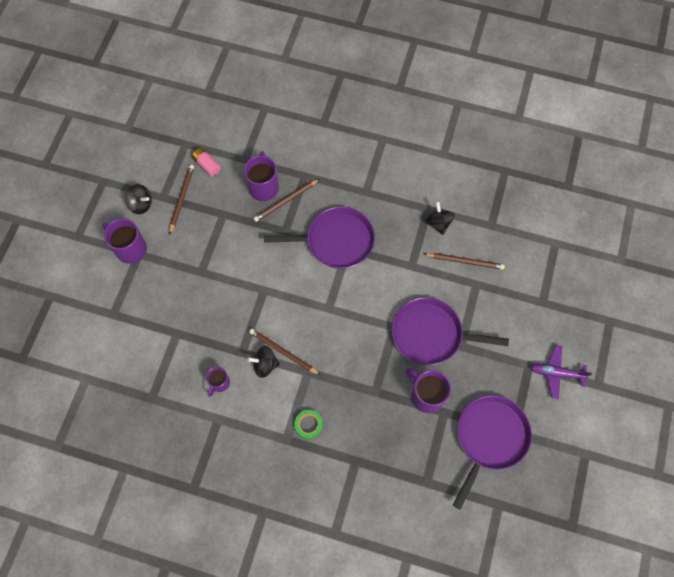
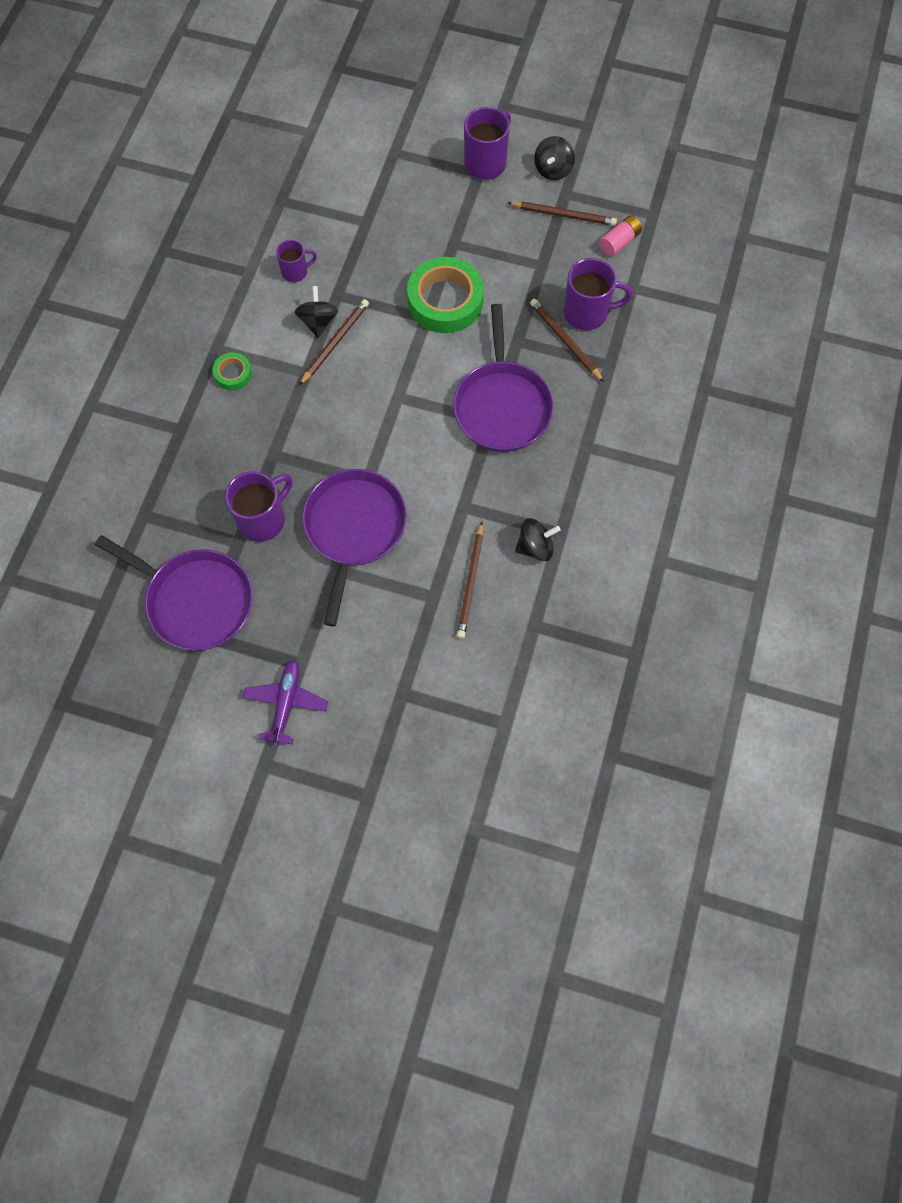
camera: 90 degrees right, 0 degrees up
purple mug [206,367,230,397] -> purple mug turned 135 degrees clockwise [276,240,317,282]
none -> green tape [407,257,484,333]

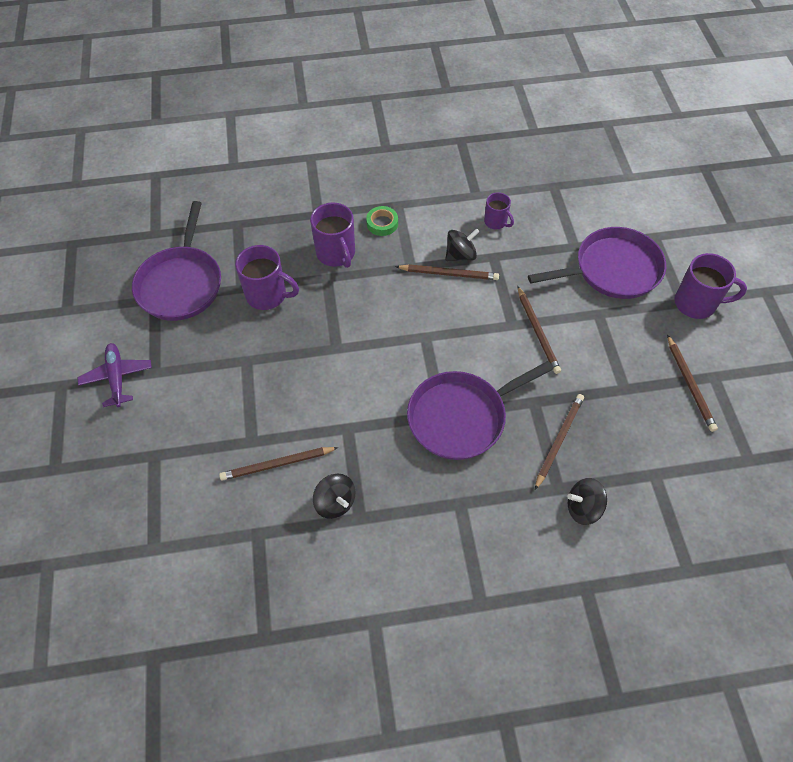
camera: 65 degrees right, 10 degrees down
purple plane [243,660,328,746] -> purple plane turned 90 degrees counterclockwise [77,343,152,407]
purple pan [302,469,407,626] -> purple pan moved to [528,227,666,299]
green tape [407,257,484,333] -> brown pencil [518,286,561,374]
black spinning top [534,136,575,180] -> black spinning top moved to [567,478,607,525]
purple mug [563,258,633,330] -> purple mug moved to [310,203,355,268]
pink battery [599,215,642,256] -> none

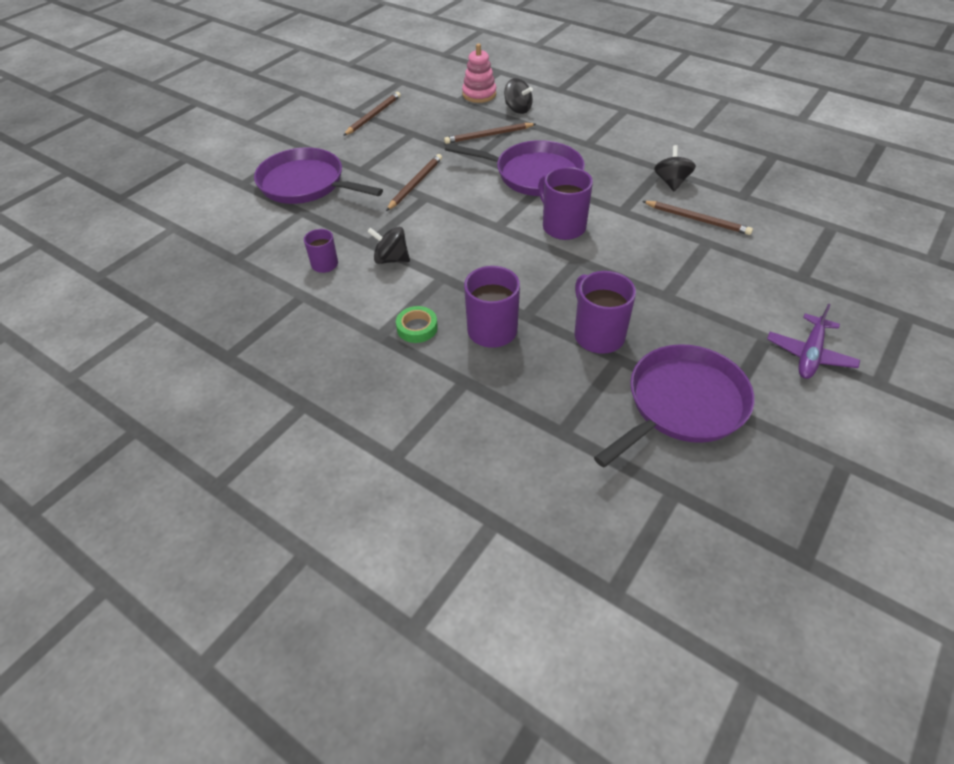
camera: 135 degrees left, 10 degrees down
brown pencil [395,264,499,280] -> none
purple mug [675,253,747,319] -> purple mug moved to [538,167,593,240]
none -> pink stacking toy [462,44,496,103]

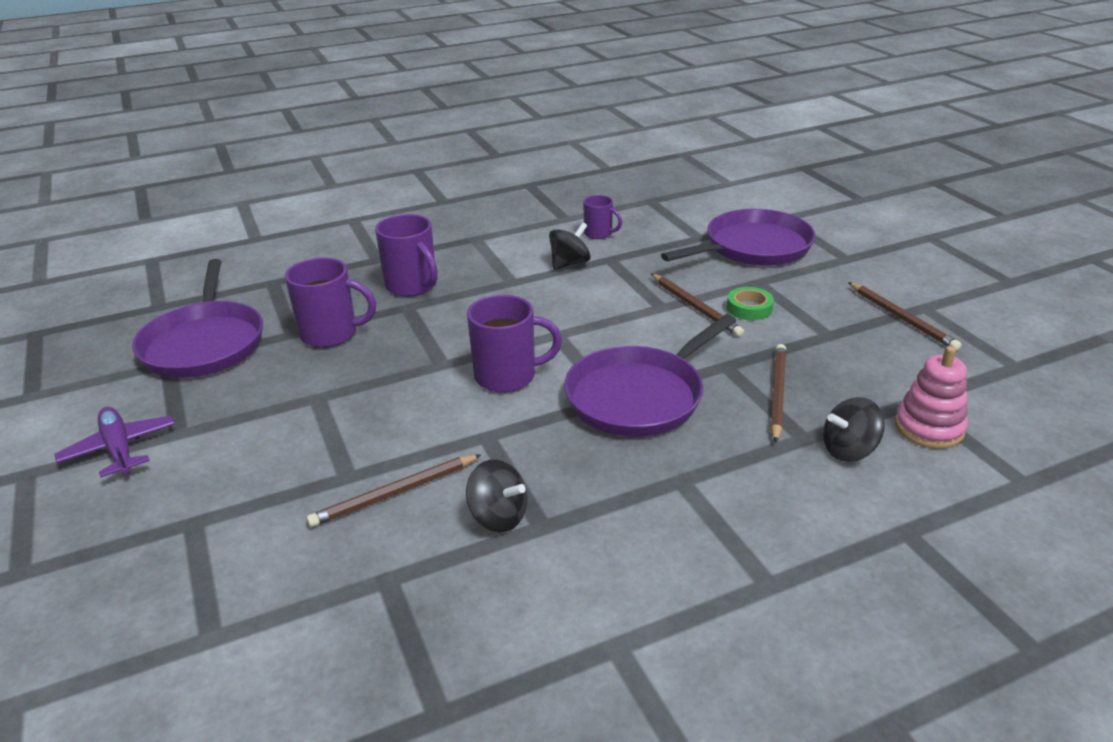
camera: 120 degrees right, 15 degrees down
green tape [396,306,438,343] -> green tape moved to [727,287,774,320]

